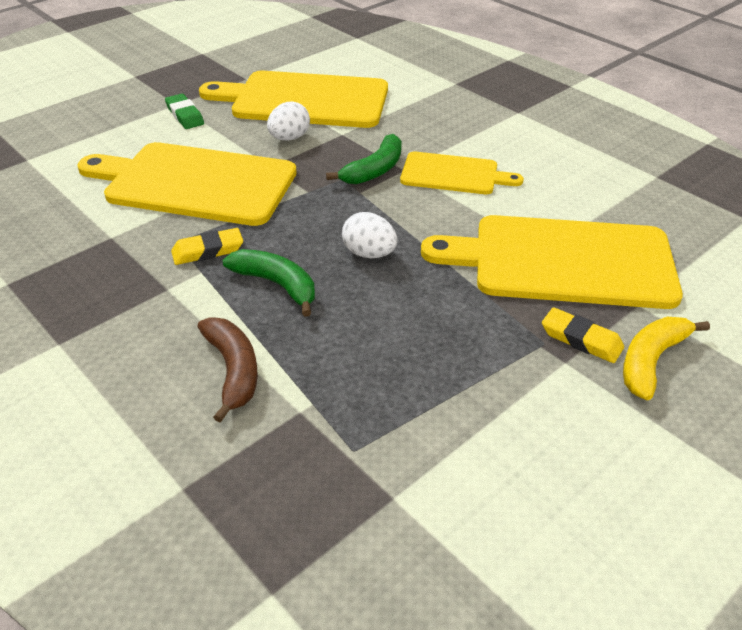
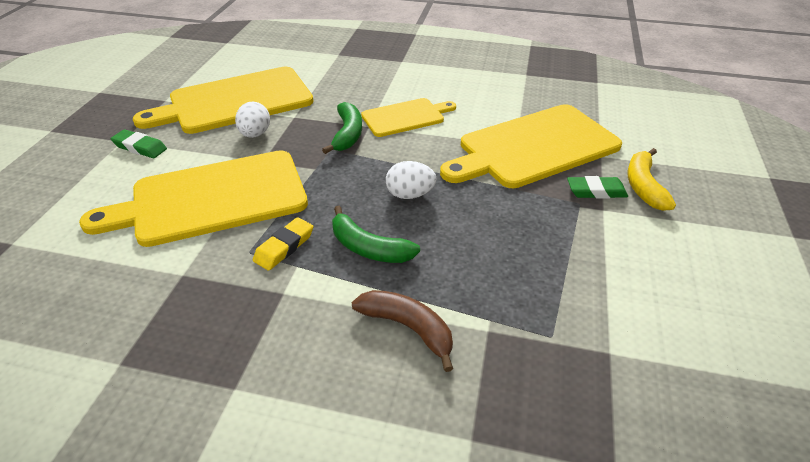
camera: 35 degrees left, 0 degrees up
green banana [223,249,315,317] -> green banana turned 150 degrees counterclockwise [332,206,420,263]
yellow eraser [542,307,624,363] -> green eraser [567,176,628,199]

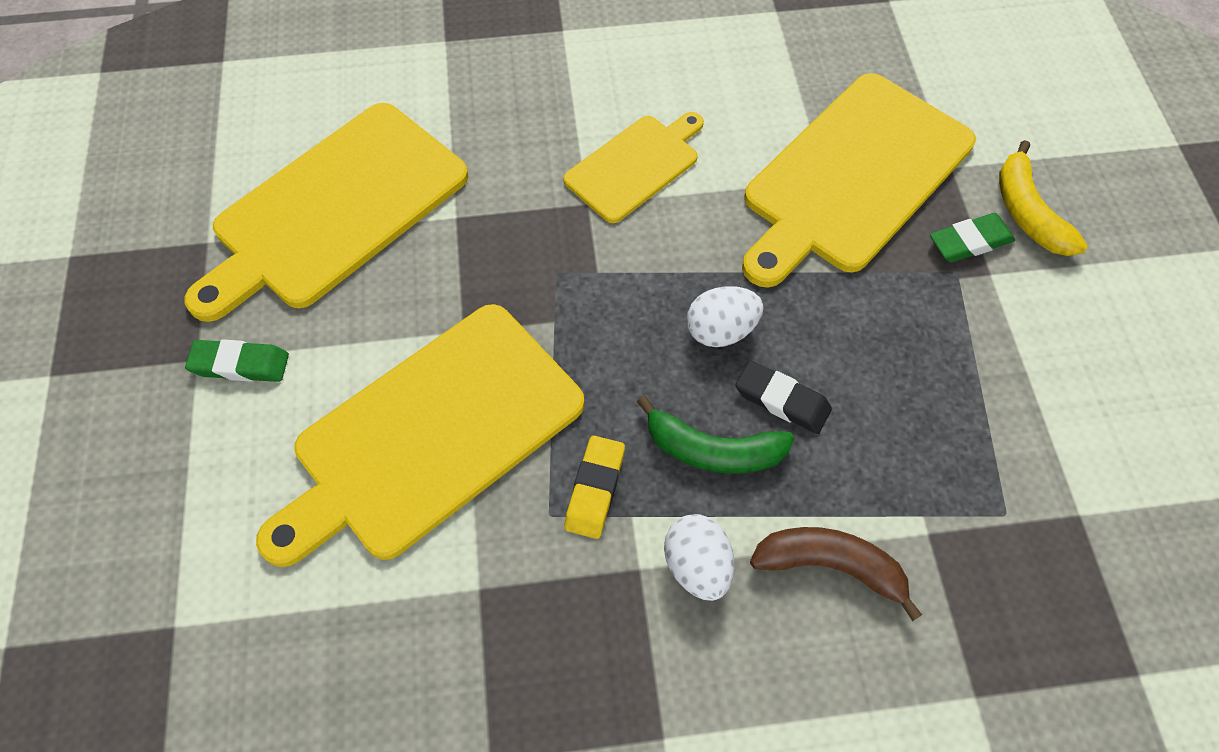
camera: 20 degrees left, 20 degrees up
white egg [235,101,270,138] -> white egg moved to [664,514,734,601]
green banana [322,102,362,154] -> none
none -> black eraser [735,360,832,434]

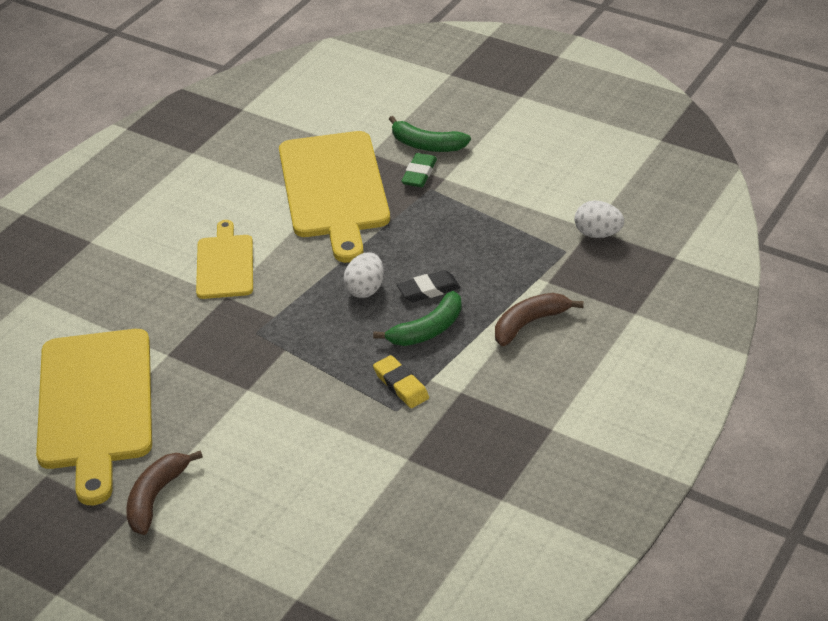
camera: 50 degrees left, 20 degrees down
green eraser [185,339,289,382] -> brown banana [126,450,203,535]
yellow cutting board [256,304,585,567] -> none
white egg [664,514,734,601] -> white egg moved to [575,201,624,238]
yellow banana [999,140,1088,256] -> green banana [389,116,471,152]

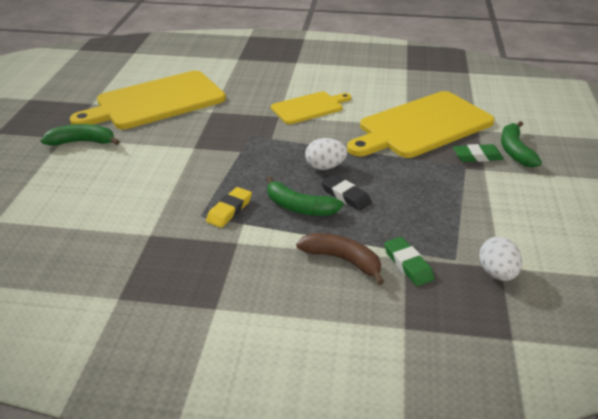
camera: 65 degrees right, 5 degrees down
brown banana [126,450,203,535] -> green banana [41,124,120,145]
none -> green eraser [384,237,434,286]

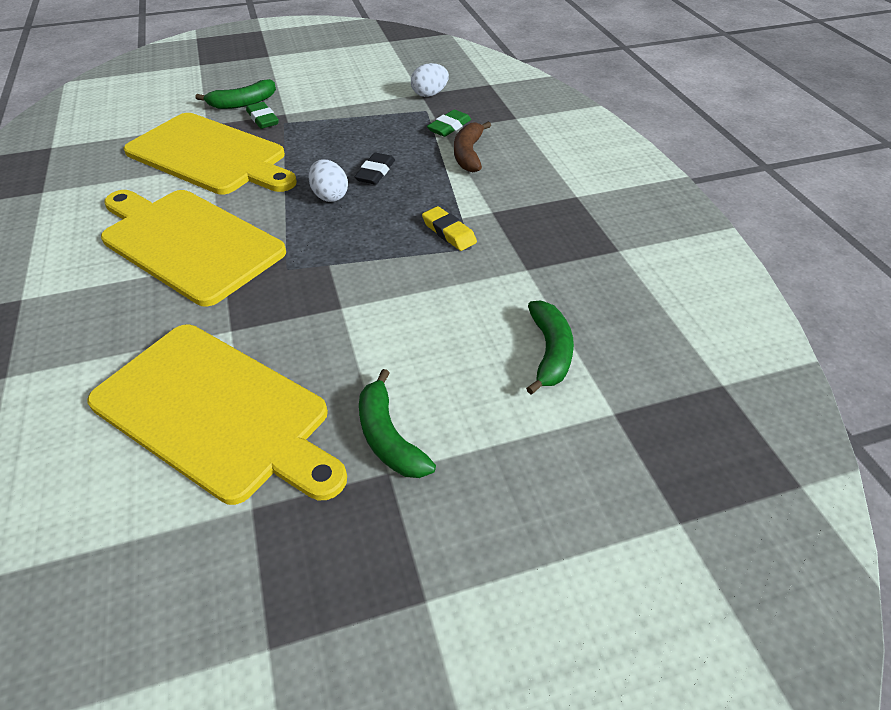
camera: 115 degrees left, 10 degrees up
yellow eraser [206,187,252,228] -> yellow eraser turned 45 degrees clockwise [422,206,477,251]
green banana [266,176,343,216] -> green banana moved to [526,301,574,394]
yellow cutting board [271,91,351,124] -> yellow cutting board [101,190,286,307], size x1.81

